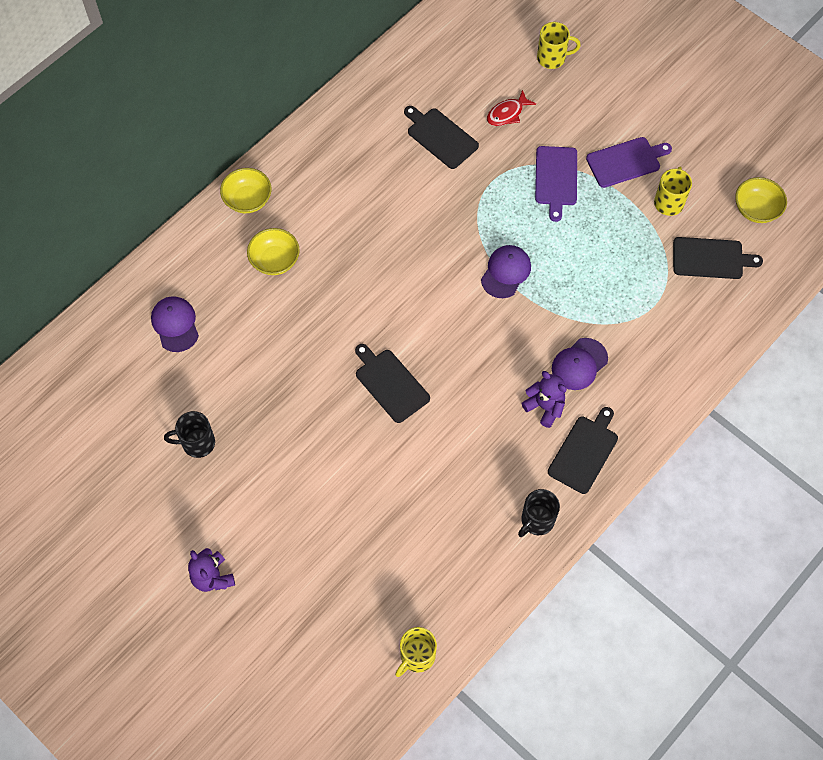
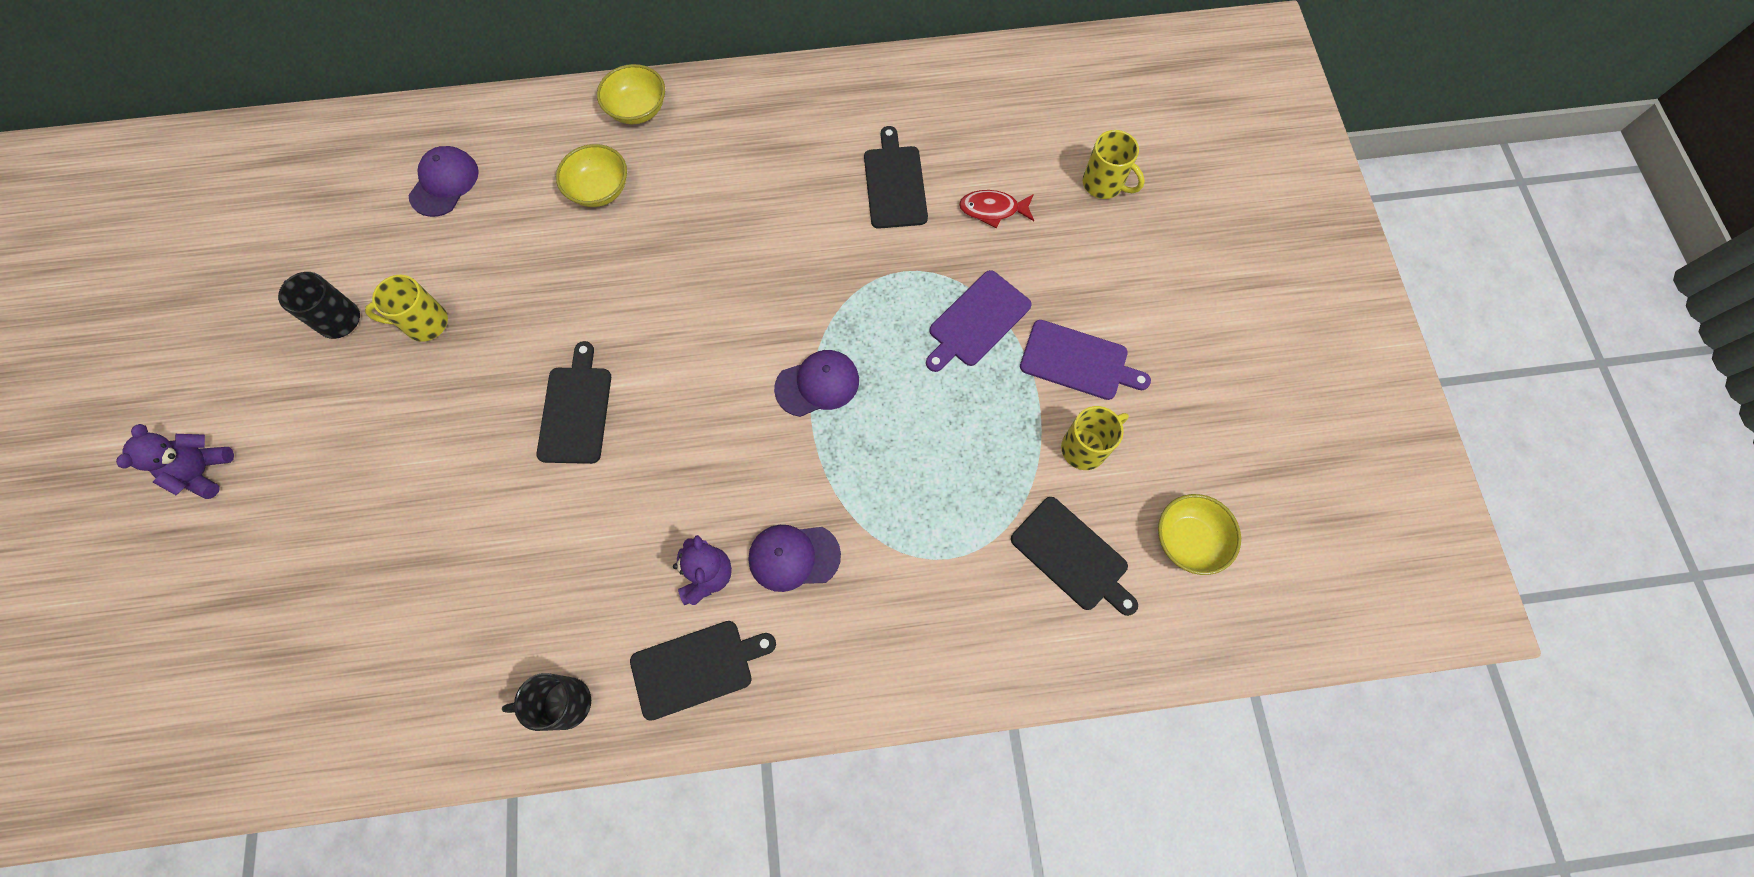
camera: 40 degrees right, 5 degrees up
yellow mug [395,627,437,677] -> yellow mug moved to [365,275,448,342]

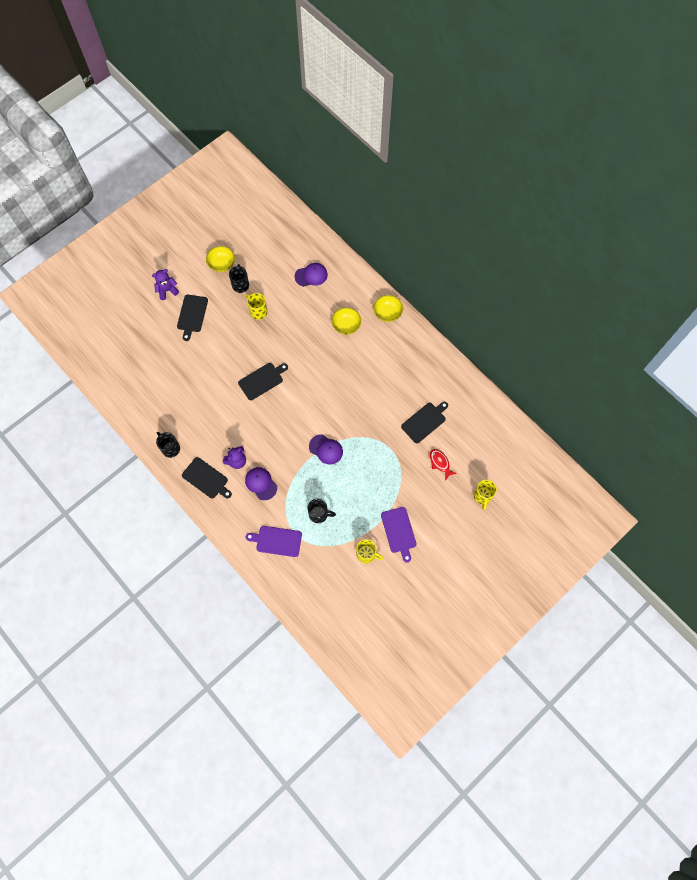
camera: 55 degrees right, 0 degrees up
purple cutting board [926,270,1032,372] -> purple cutting board moved to [246,526,302,557]
black cutting board [1011,497,1138,616] -> black cutting board moved to [177,295,208,341]
yellow bowl [1158,494,1241,575] -> yellow bowl moved to [206,246,235,272]
none -> black mug [307,499,336,523]

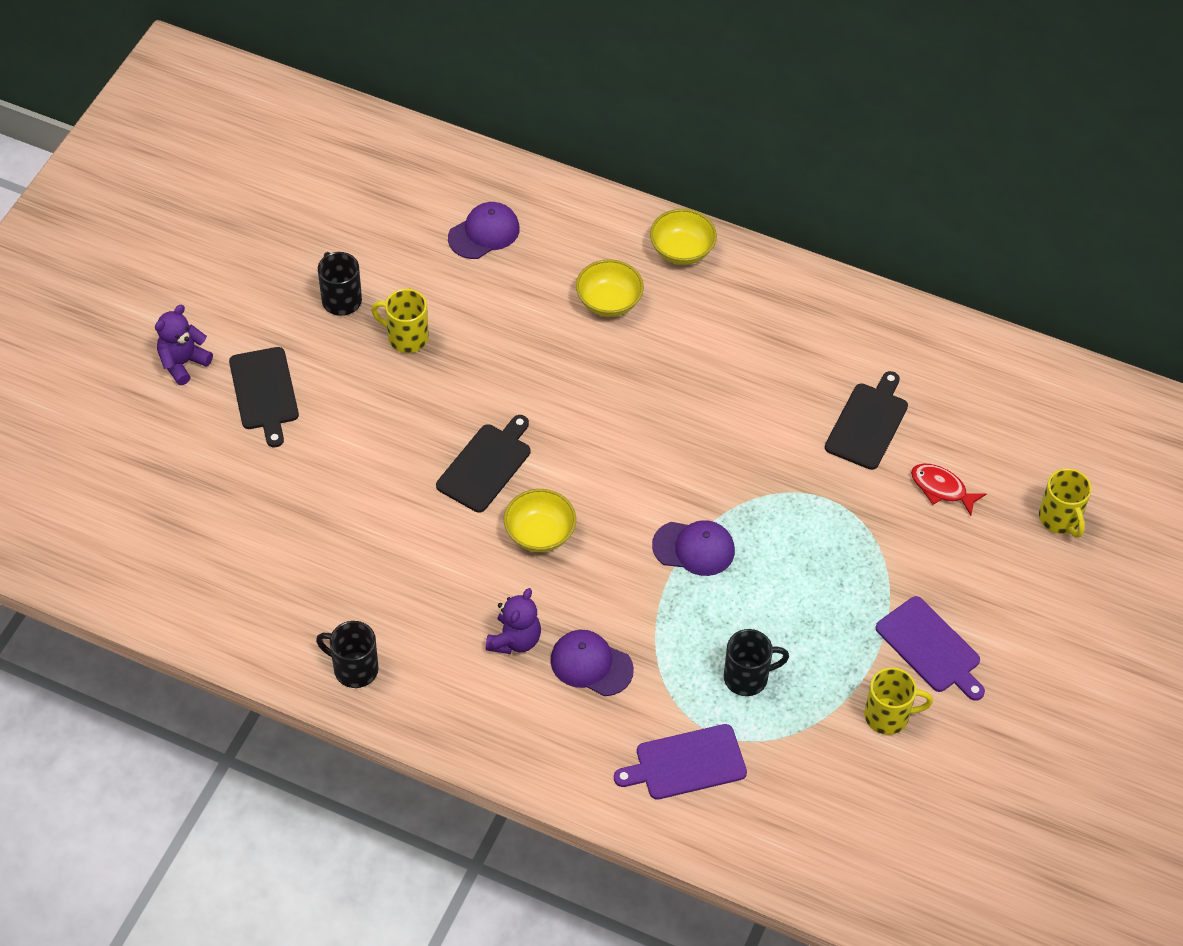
camera: 25 degrees left, 15 degrees down
black cutting board [182,457,232,499] -> none
yellow bowl [206,246,235,272] -> yellow bowl moved to [504,489,576,552]

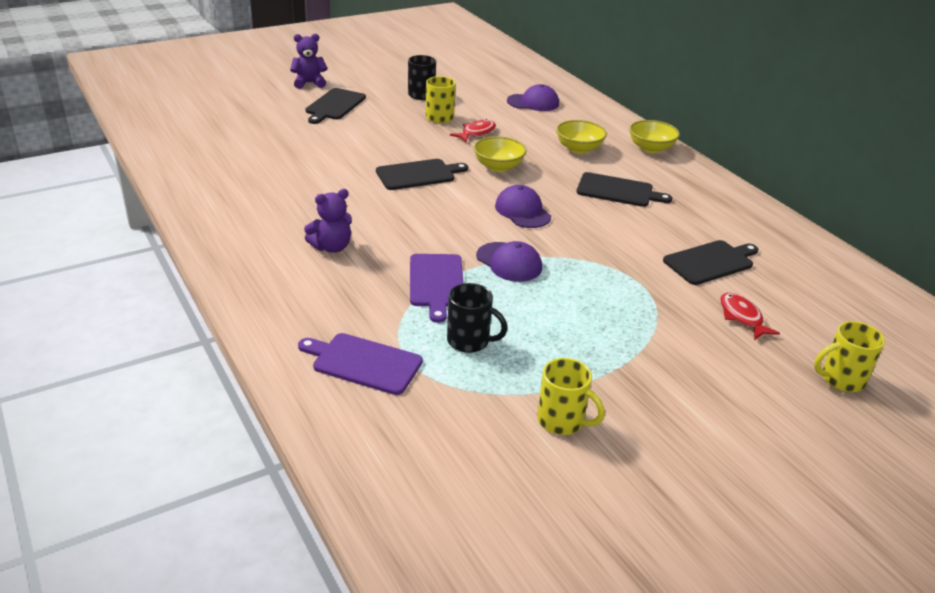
camera: 35 degrees right, 20 degrees down
black mug [316,621,379,688] -> none
yellow bowl [504,489,576,552] -> yellow bowl moved to [474,136,527,172]
purple cap [550,630,634,696] -> purple cap moved to [495,185,551,228]
purple cutting board [876,596,985,701] -> purple cutting board moved to [410,254,464,323]
yellow mug [1039,468,1092,537] -> yellow mug turned 60 degrees clockwise [814,321,885,392]
none -> red fish [450,119,496,142]
none -> black cutting board [577,172,672,207]

